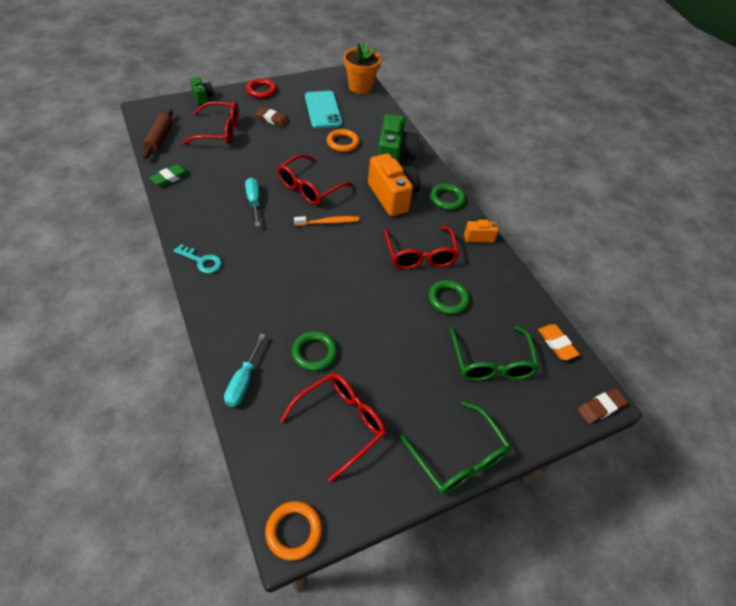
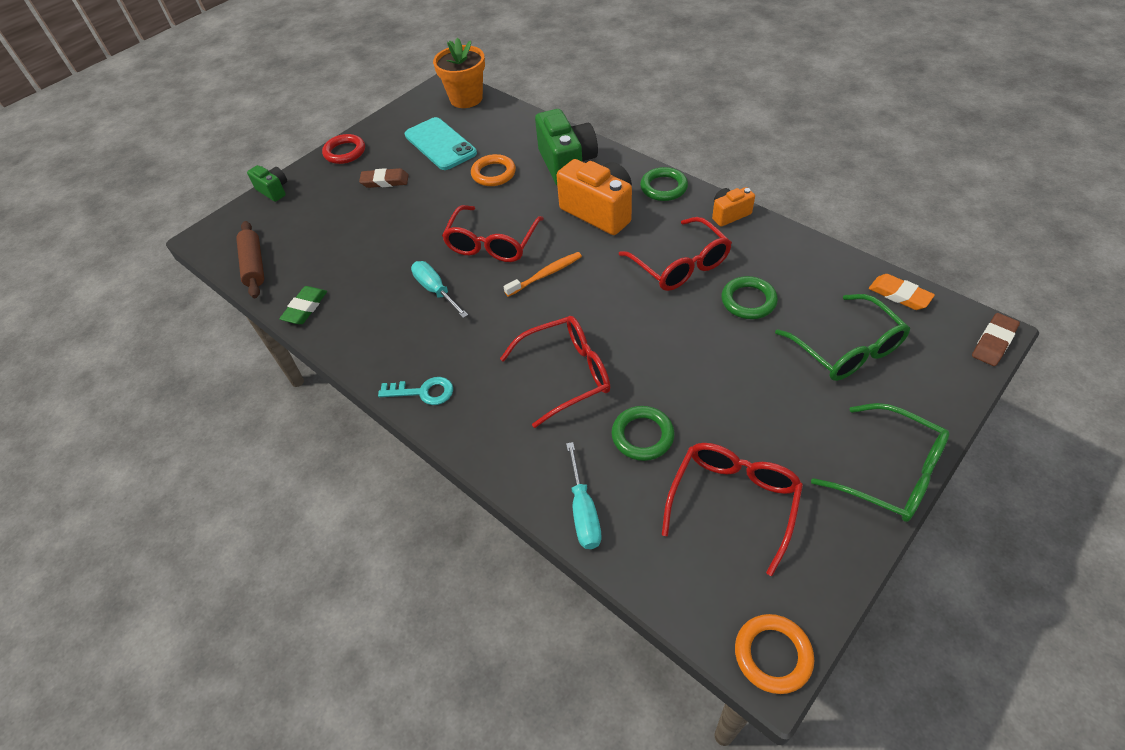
camera: 15 degrees left, 0 degrees up
red glasses [182,101,239,145] -> red glasses moved to [500,316,610,428]

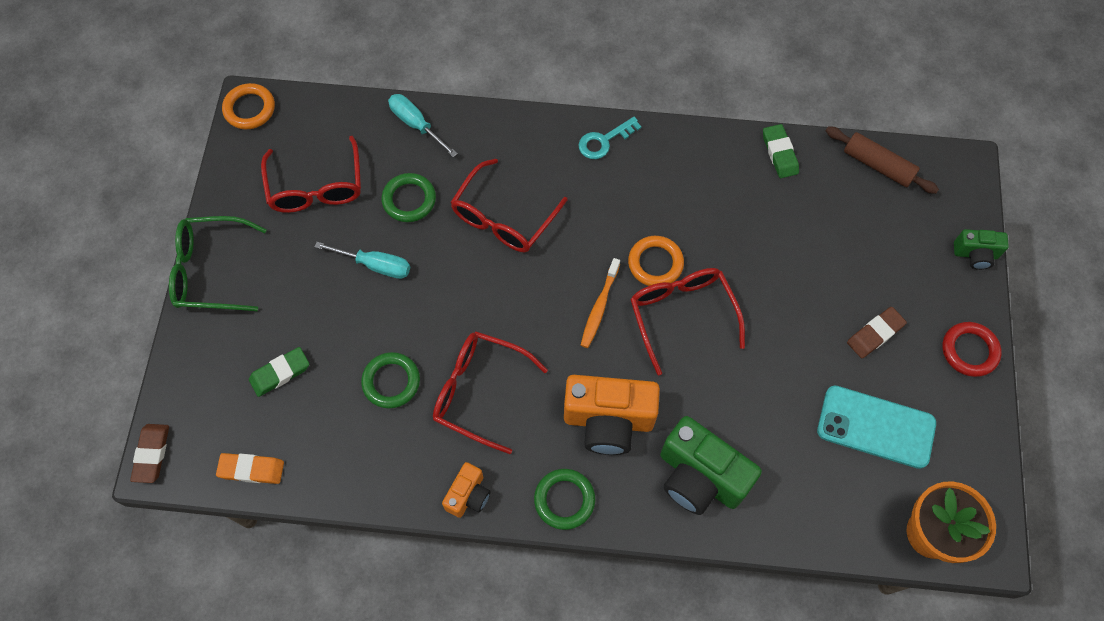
camera: 140 degrees right, 15 degrees up
turquoise screwdriver [411,261,468,318] -> turquoise screwdriver moved to [314,242,410,279]
orange ring [471,154,516,186] -> orange ring moved to [628,236,684,286]
green glasses [775,294,910,381] -> green eraser [249,347,309,397]

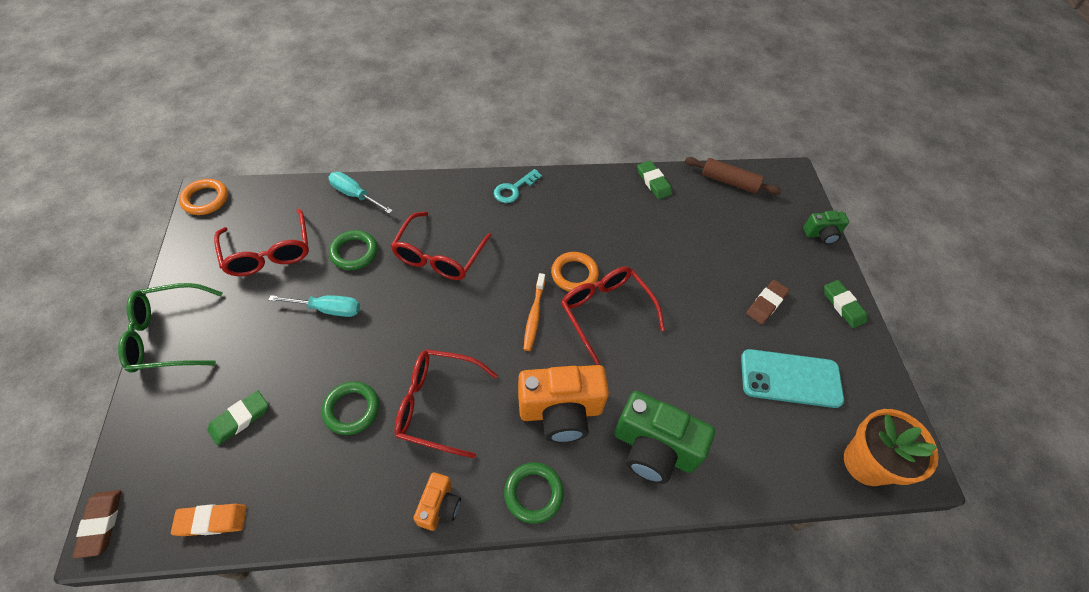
camera: 15 degrees left, 10 degrees down
red ring [942,322,1002,377] -> green eraser [824,280,867,328]

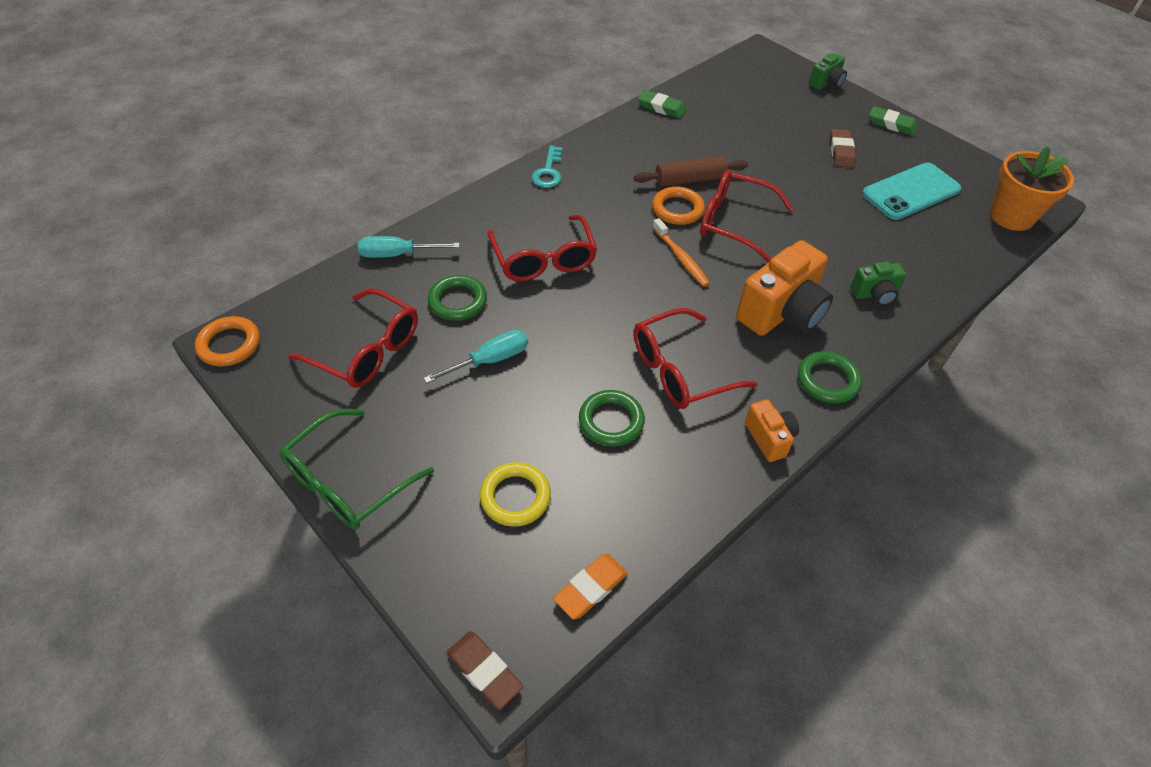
camera: 35 degrees left, 5 degrees down
green eraser [207,390,268,445] -> yellow ring [480,462,551,527]
green camera [614,391,715,484] -> green camera [850,261,907,306], size x0.52
brown rolling pin [685,157,782,195] -> brown rolling pin moved to [634,156,748,186]

